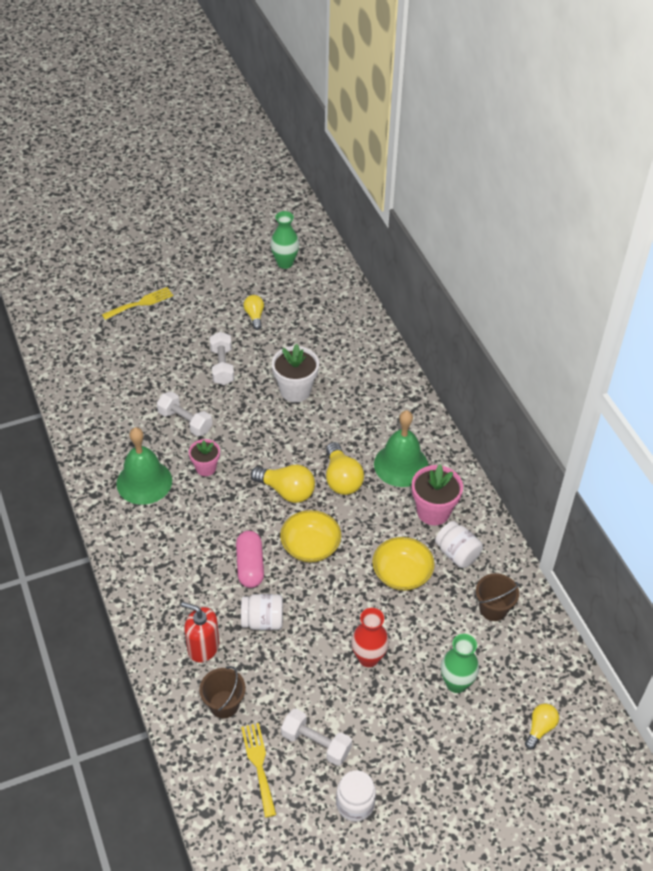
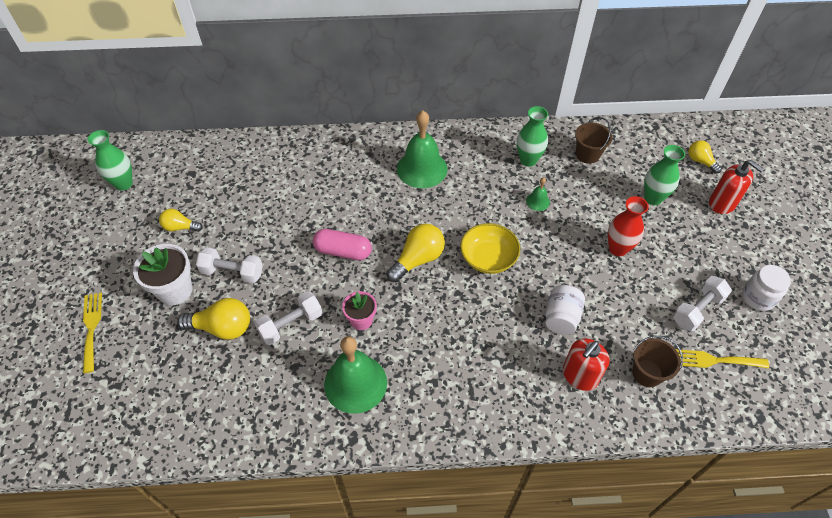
camera: 70 degrees left, 5 degrees up
pink capsule [236,531,264,588] -> pink capsule moved to [313,229,372,260]
white flower pot [272,344,319,402] -> white flower pot moved to [133,244,192,305]
yellow light bulb [326,442,364,495] -> yellow light bulb moved to [177,298,250,340]
yellow bowl [372,537,435,591] -> green bell [526,177,550,211]
pink flower pot [412,464,463,525] -> none
white jar [435,521,483,568] -> green vase [517,106,548,167]
none -> red soap dispenser [709,160,764,214]

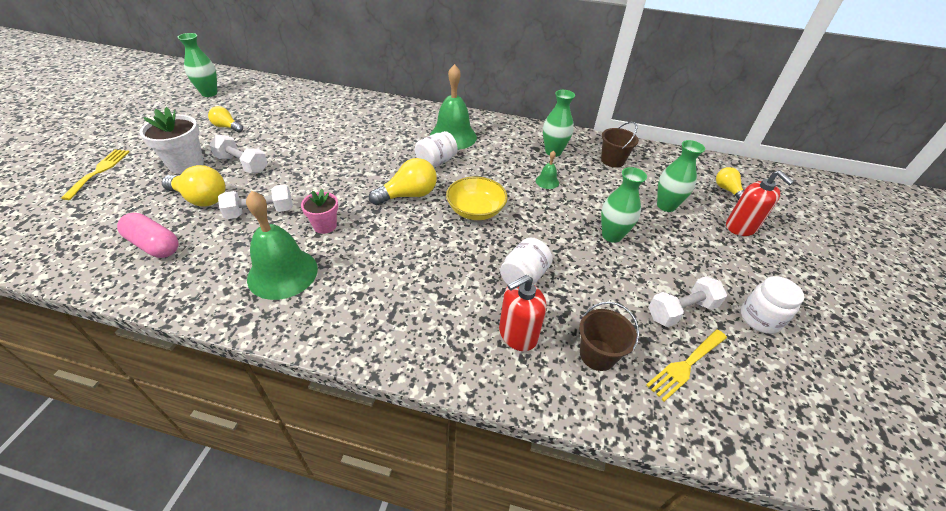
camera: 15 degrees right, 10 degrees down
pink capsule [313,229,372,260] -> pink capsule moved to [117,213,179,258]
red vase [608,196,649,256] -> green vase [601,167,647,243]
yellow fork [676,349,769,369] -> yellow fork turned 60 degrees counterclockwise [646,329,727,402]
none -> white jar [415,131,457,168]

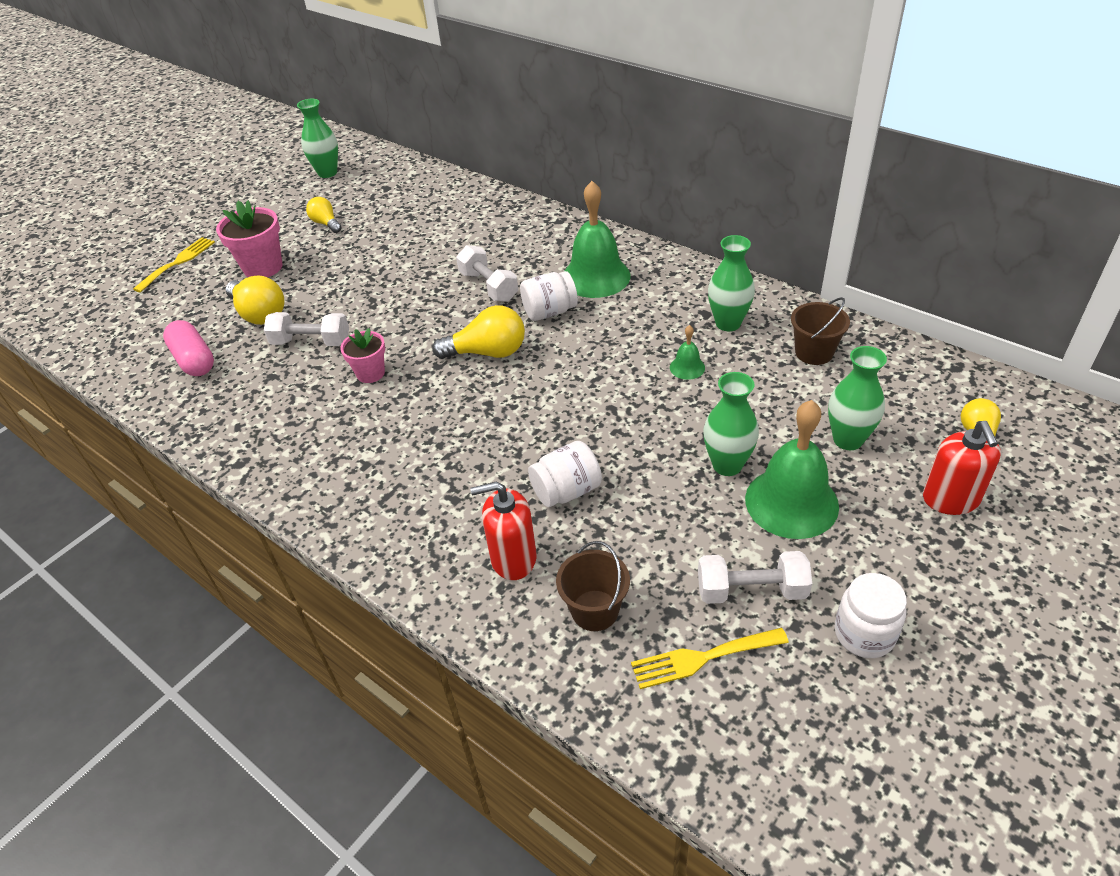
camera: 30 degrees right, 0 degrees up
white flower pot [139,107,204,174] -> pink flower pot [216,200,283,277]
white dumbbell [209,135,267,173] -> white dumbbell moved to [456,245,518,302]
green bell [246,191,318,300] -> green bell moved to [745,400,839,539]
yellow bowl [446,176,508,220] -> none

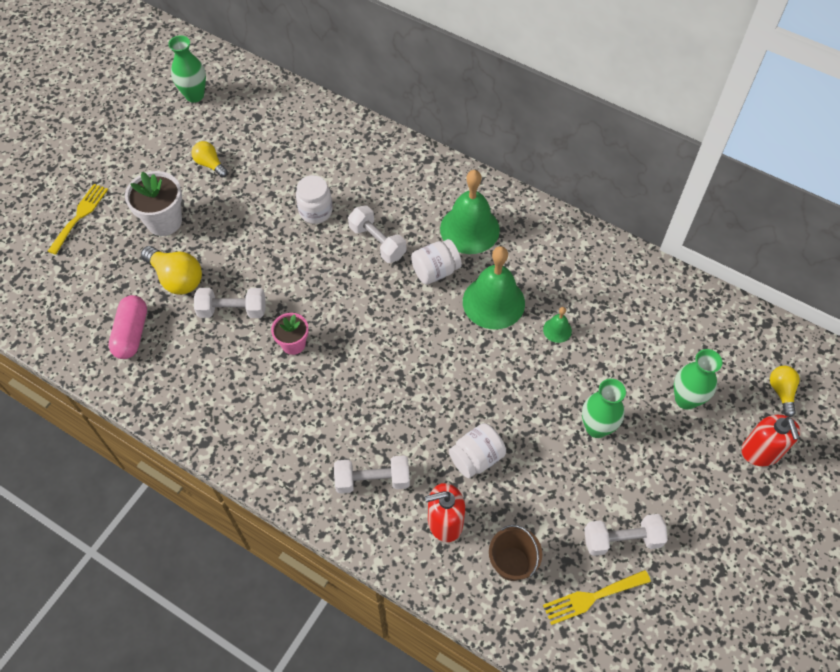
camera: 10 degrees left, 15 degrees up
pink capsule [163,320,214,376] -> pink capsule turned 45 degrees clockwise [108,295,147,359]
pink flower pot [216,200,283,277] -> white flower pot [125,171,182,236]
yellow light bulb [432,305,525,359] -> none
green vase [708,235,755,331] -> none
green bell [745,400,839,539] -> green bell moved to [463,246,525,329]
brown bucket [791,297,850,365] -> none
white jar [835,573,907,658] -> white jar moved to [296,175,332,224]
none -> white dumbbell [334,455,410,494]

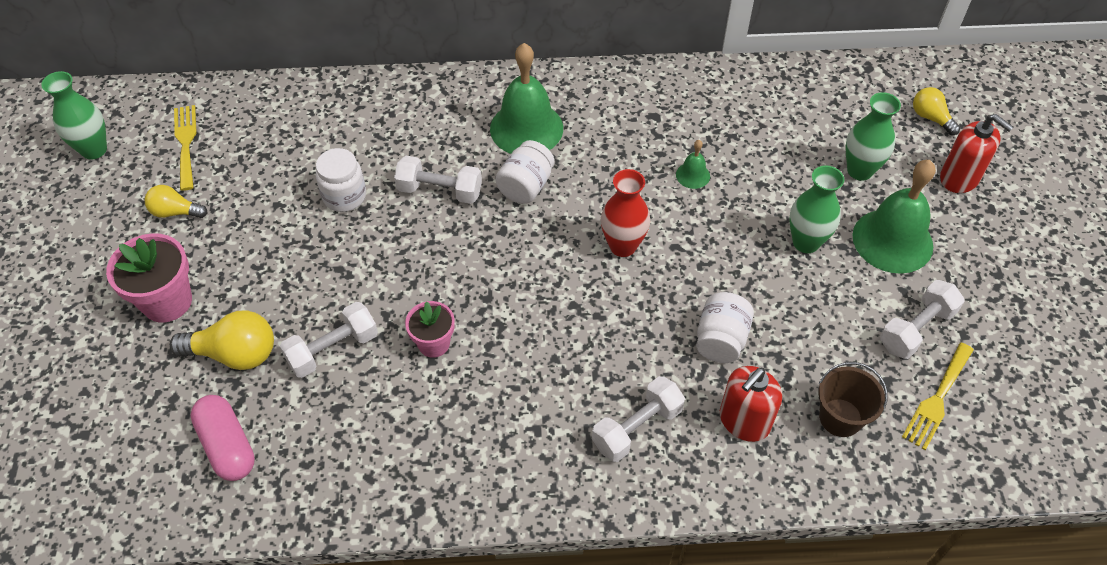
camera: 35 degrees left, 5 degrees down
yellow fork [48,184,108,255] -> yellow fork moved to [174,105,197,191]
white flower pot [125,171,182,236] -> pink flower pot [106,234,192,323]
green bell [463,246,525,329] -> green bell moved to [852,160,936,274]
none -> red vase [601,169,650,257]

